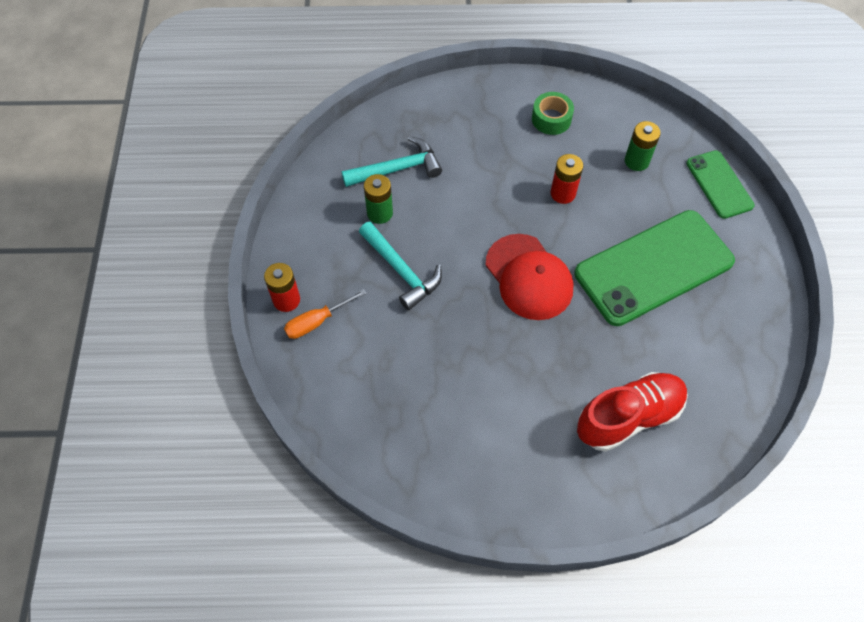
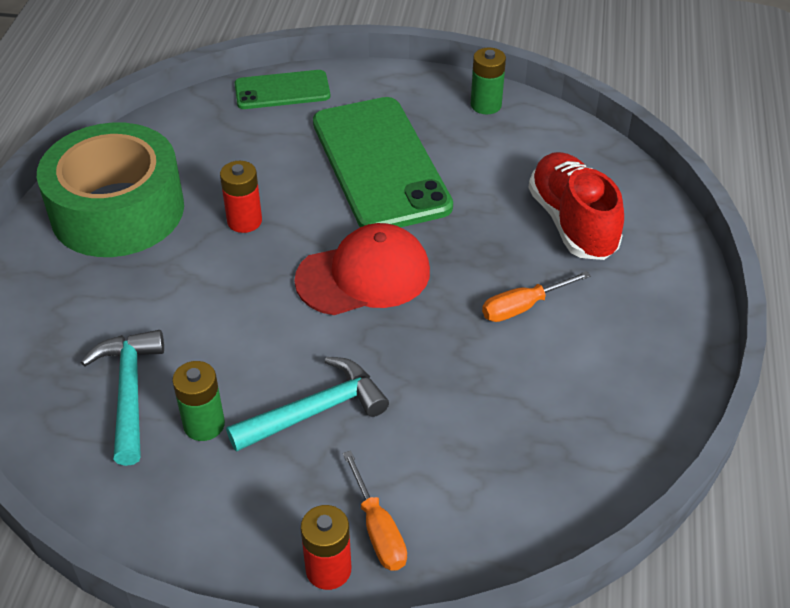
camera: 80 degrees left, 15 degrees down
green tape [532,92,574,135] -> green tape [37,123,184,257], size x2.33
green battery [625,121,661,171] -> green battery moved to [471,48,506,114]
none -> orange screwdriver [482,271,591,322]

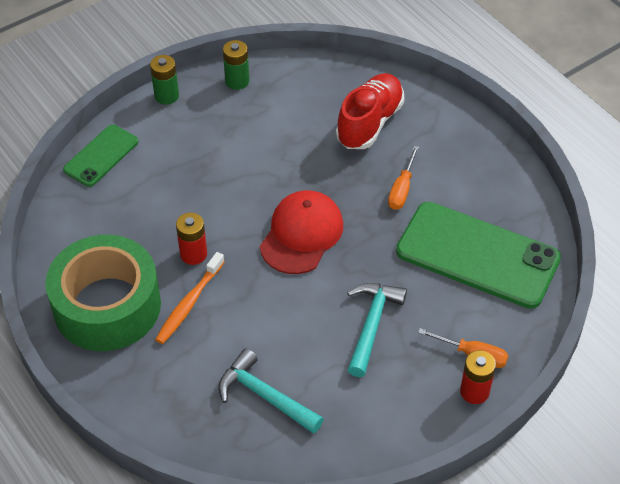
camera: 45 degrees left, 5 degrees up
green battery [172,361,225,441] -> green battery moved to [150,55,179,105]
green phone [313,97,453,227] -> green phone moved to [396,202,561,309]
red shoe [528,152,624,260] -> red shoe turned 90 degrees clockwise [336,73,404,149]
none -> orange toothbrush [155,252,224,344]

